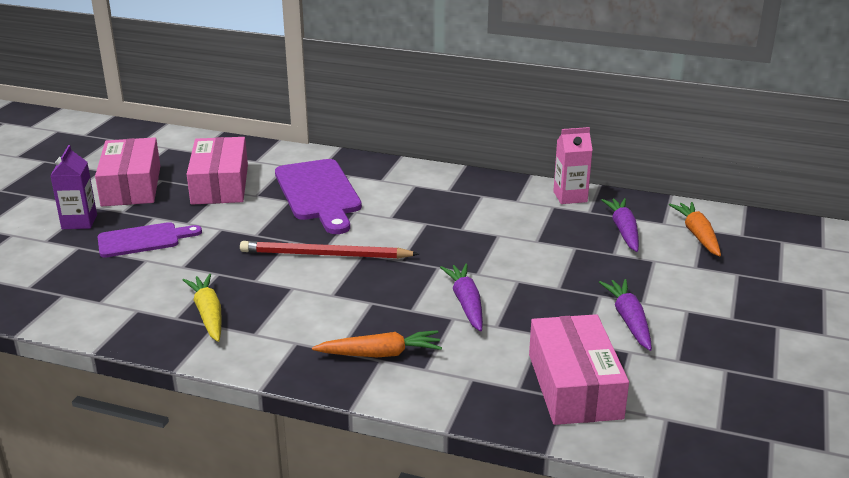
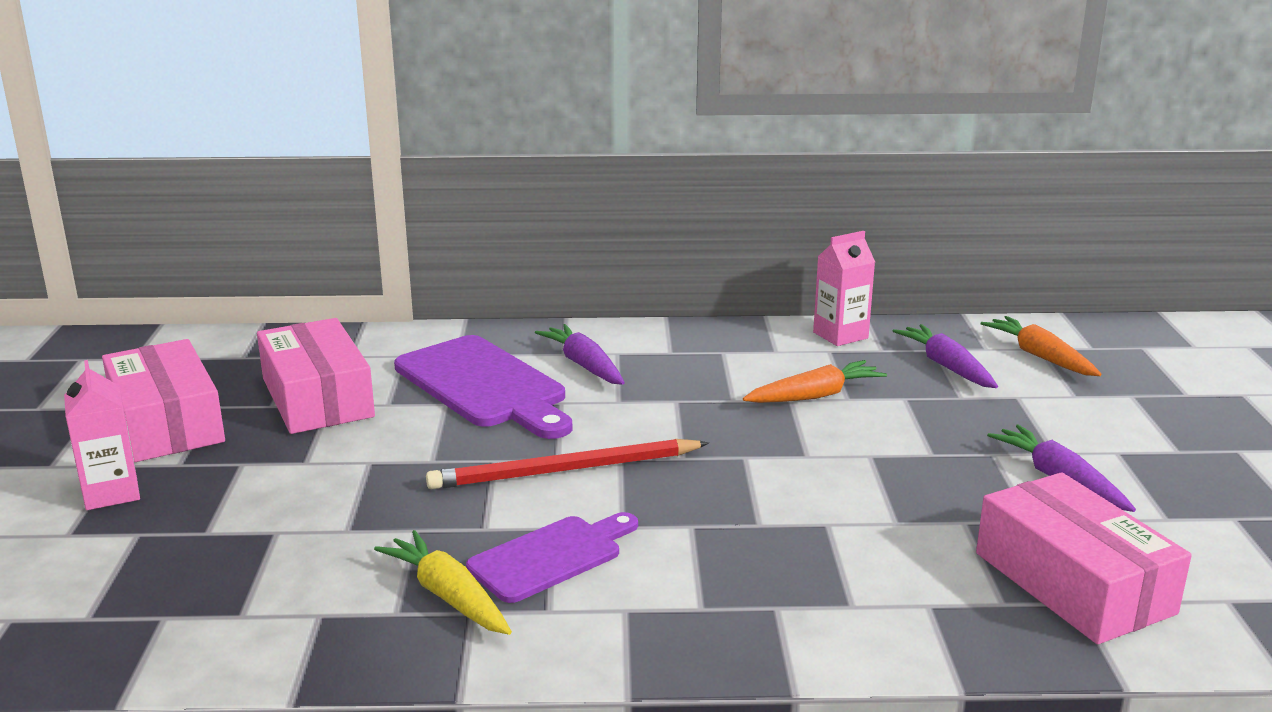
camera: 20 degrees left, 5 degrees down
purple carton [50,145,97,229] -> pink carton [64,360,140,510]
purple cutting board [98,222,202,258] -> purple cutting board moved to [466,512,638,603]
orange carrot [312,330,442,357] -> orange carrot moved to [743,360,887,403]
purple carrot [440,264,483,331] -> purple carrot moved to [535,324,625,385]

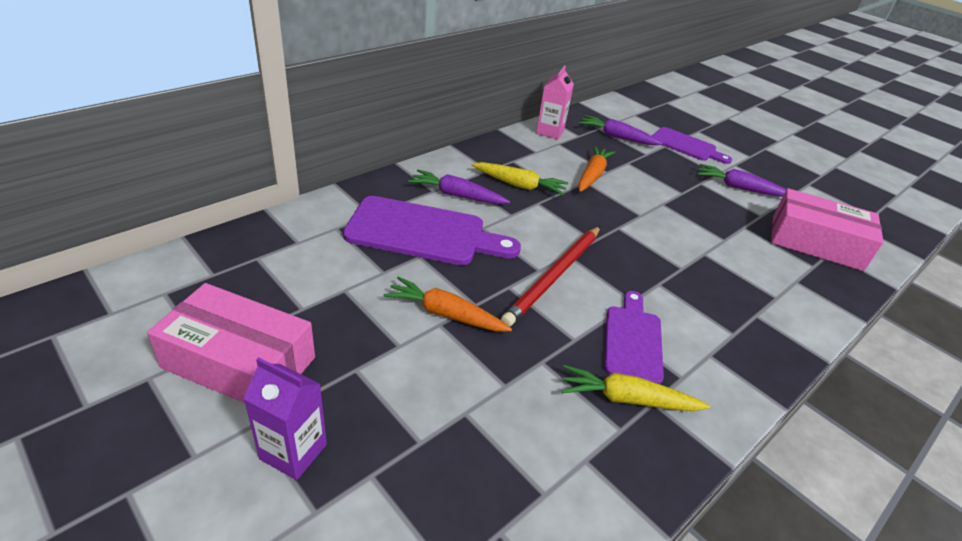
camera: 45 degrees left, 15 degrees up
pink carton [64,360,140,510] -> purple carton [243,357,327,480]
pink box [257,318,375,434] -> none
orange carrot [980,316,1102,376] -> orange carrot moved to [384,277,512,331]
none -> yellow carrot [471,162,569,195]
none -> purple cutting board [652,127,732,164]

